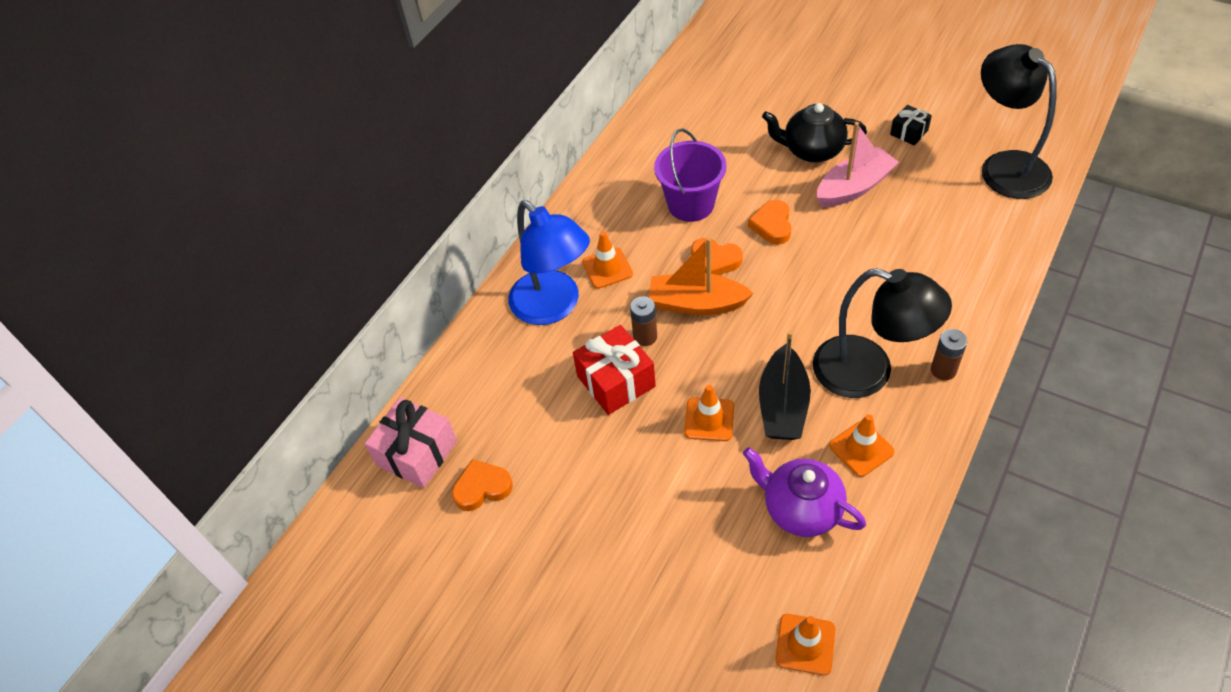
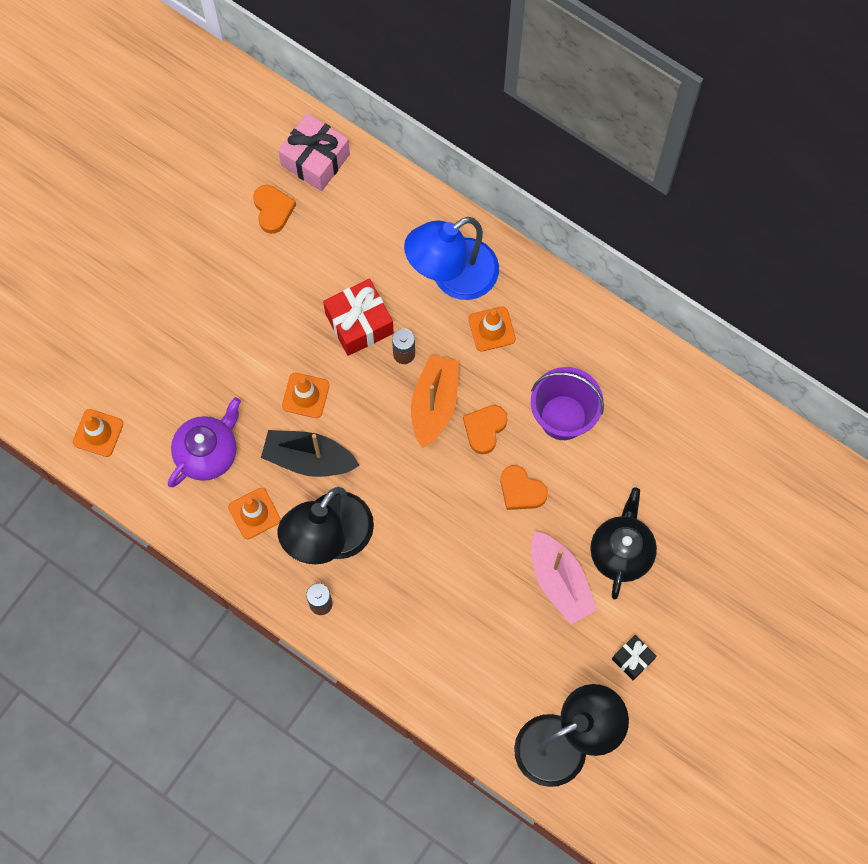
camera: 90 degrees right, 20 degrees up
orange heart [748,200,792,245] -> orange heart turned 150 degrees counterclockwise [500,465,548,510]

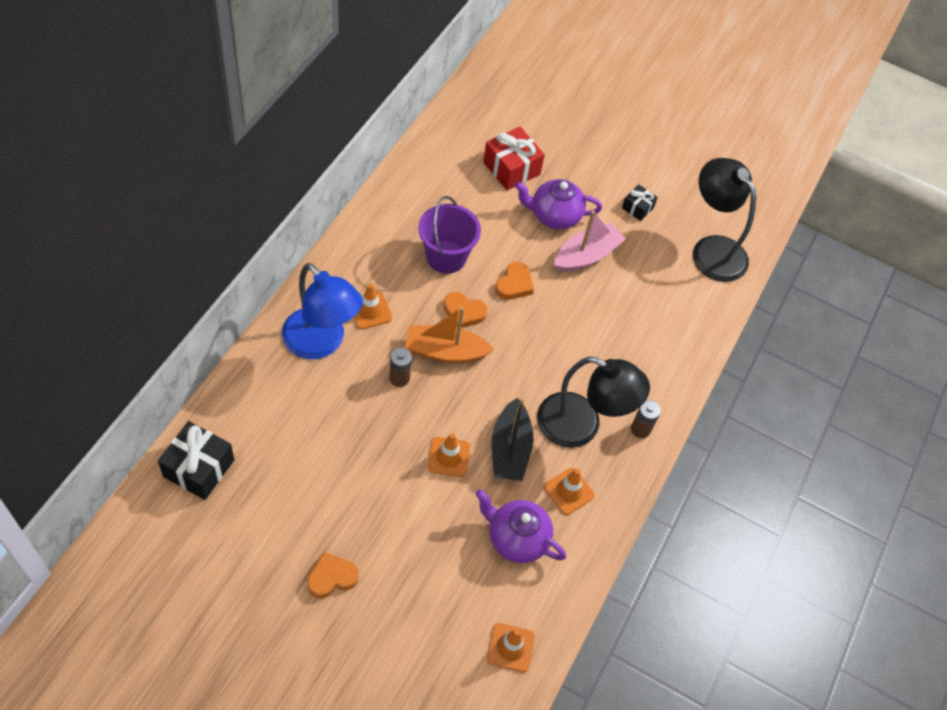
camera: 105 degrees left, 15 degrees down
orange heart [253,185,296,234] -> orange heart moved to [307,552,359,599]
pink gift [278,113,350,191] -> black gift [158,421,234,500]
red gift [323,279,394,356] -> red gift moved to [483,127,545,190]
black teapot [590,487,657,599] -> purple teapot [515,179,602,229]

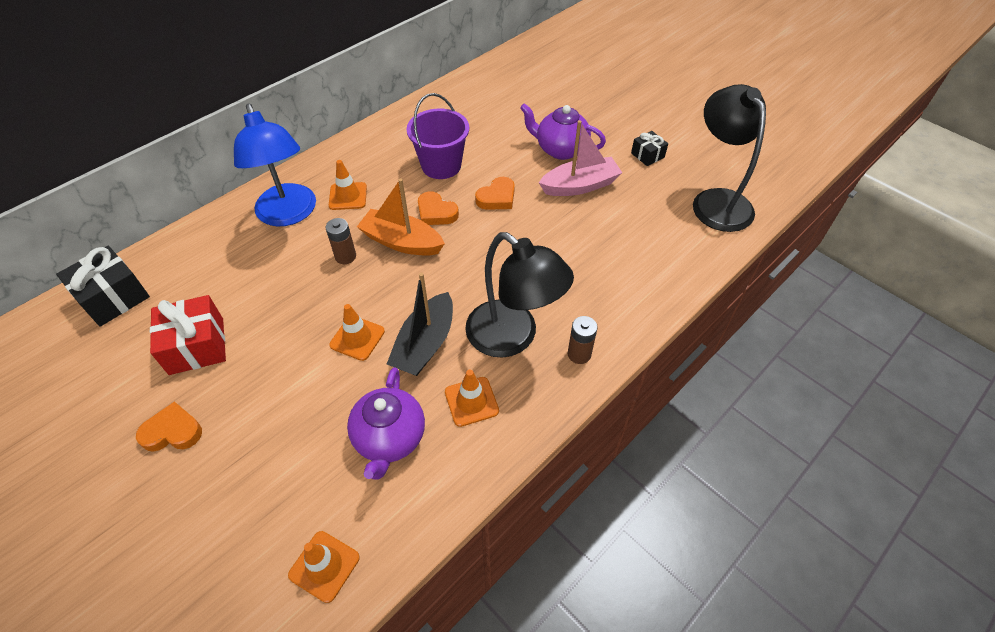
camera: 25 degrees right, 5 degrees down
purple teapot [475,489,566,563] -> purple teapot turned 135 degrees counterclockwise [347,367,425,480]
red gift [483,127,545,190] -> red gift moved to [150,295,226,375]

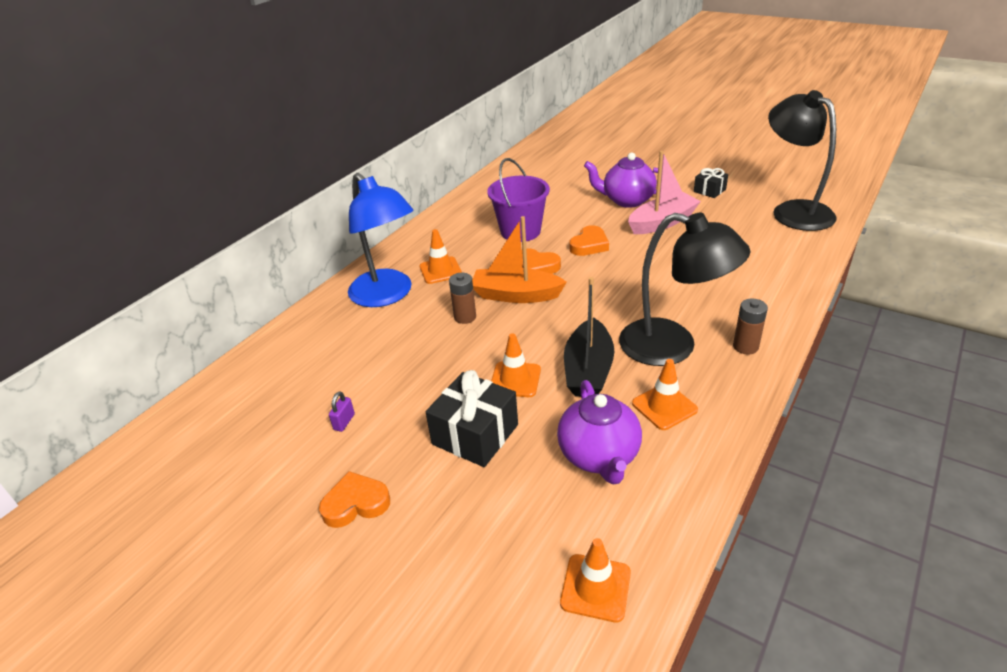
camera: 10 degrees left, 15 degrees down
black gift [56,246,150,327] -> black gift moved to [426,370,518,467]
red gift [150,295,226,375] -> purple padlock [329,391,355,432]

